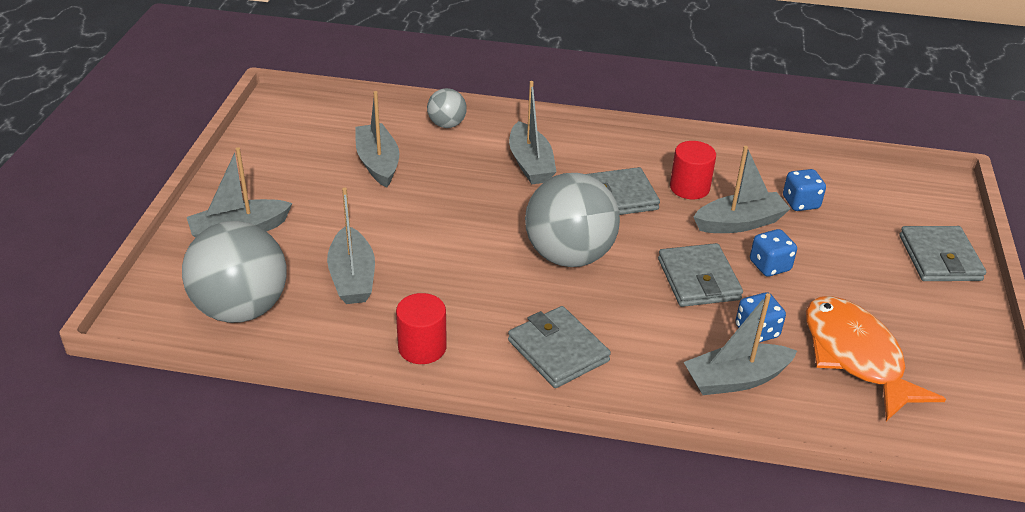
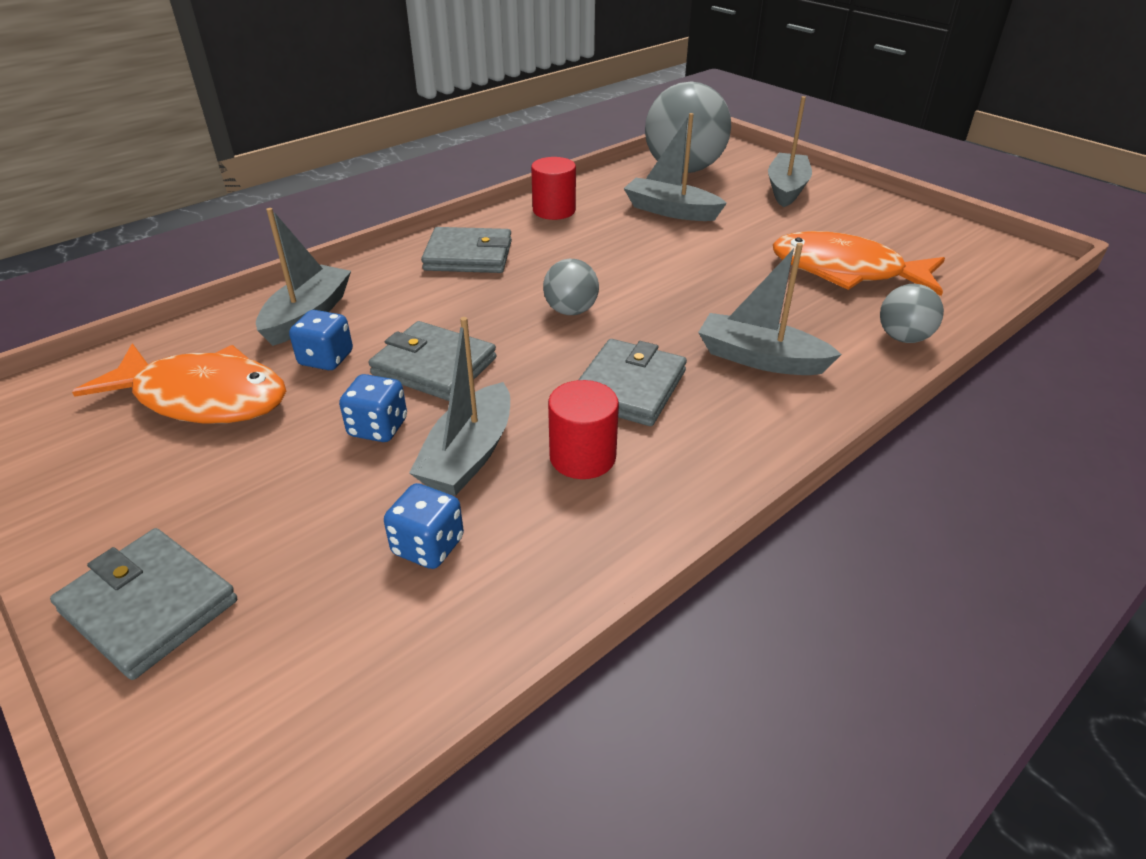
camera: 130 degrees right, 0 degrees up
grey boat [355,91,399,188] -> orange fish [773,231,945,296]
grey ball [525,173,620,267] -> grey ball [543,259,599,315], size x0.49

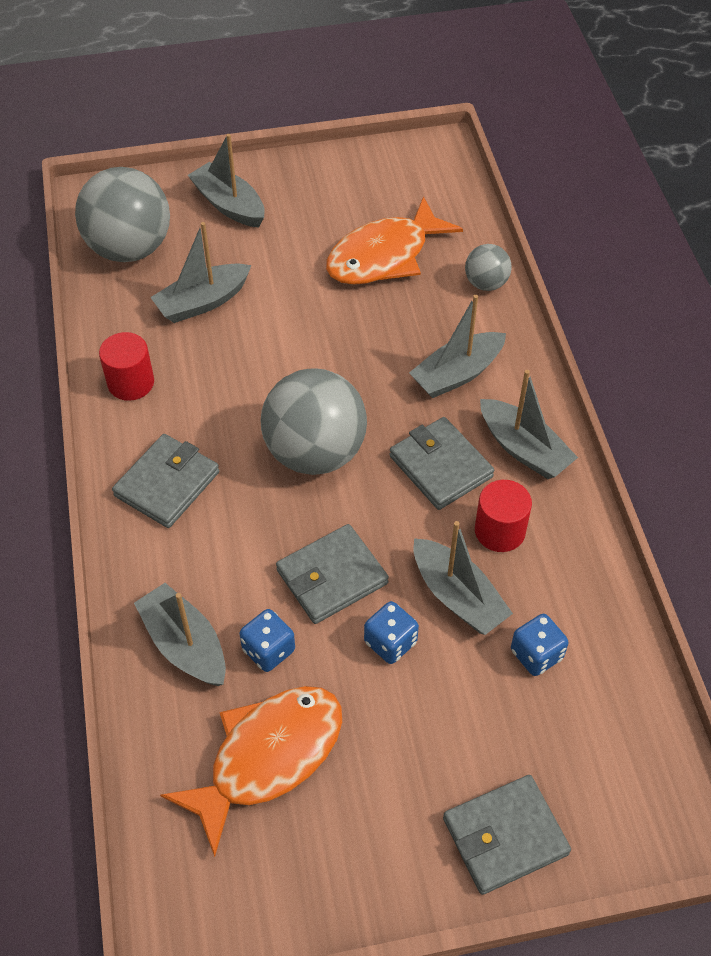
camera: 60 degrees left, 15 degrees up
grey ball [543,259,599,315] -> grey ball [261,368,367,475], size x2.03
none -> grey boat [480,370,578,479]

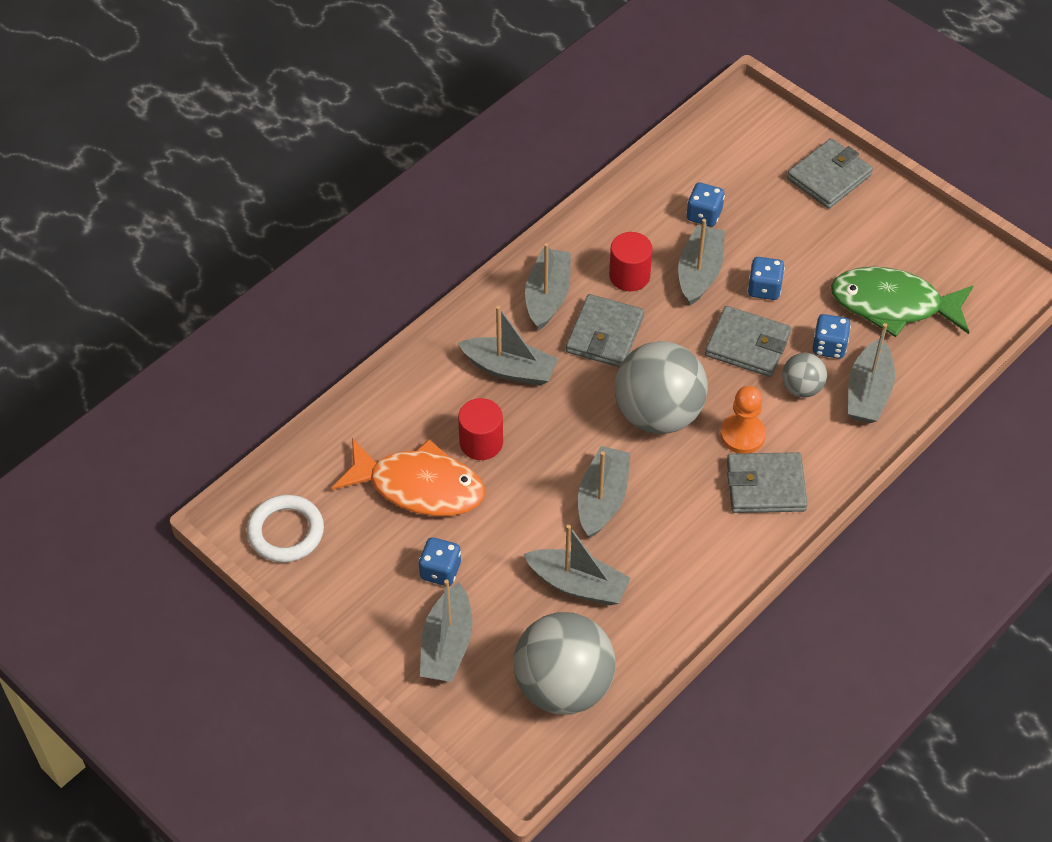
camera: 125 degrees left, 0 degrees up
red cylinder [99,332,154,401] -> red cylinder moved to [458,398,503,460]
orange fish [160,686,342,857] -> green fish [831,267,973,337]
grey wallet [443,775,571,895] -> grey wallet turned 75 degrees counterclockwise [787,138,873,209]
grey ball [465,244,512,291] -> grey ball moved to [782,353,827,397]
none -> white ring [247,495,324,562]
none -> blue dice [418,537,461,586]
none -> grey boat [578,446,630,538]
none -> orange pawn [720,386,766,454]

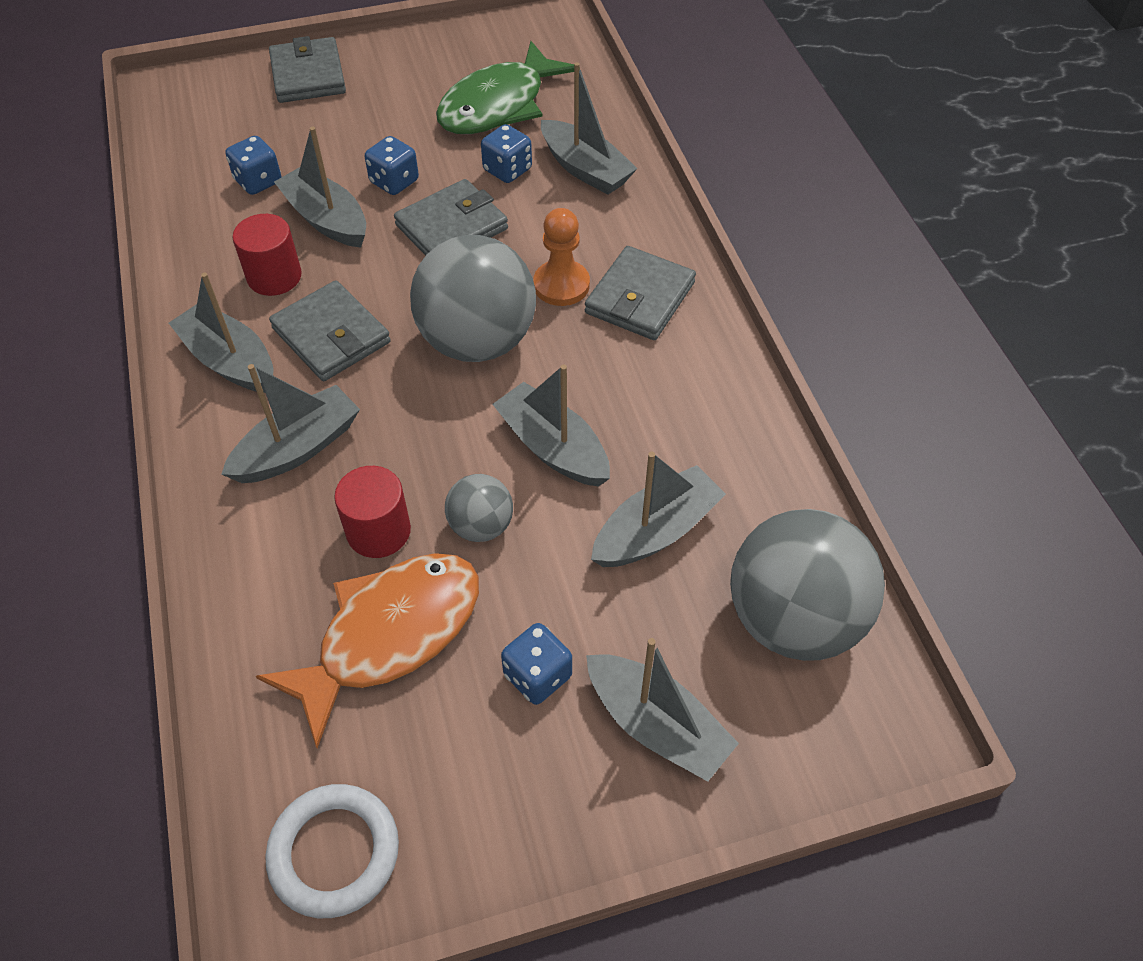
camera: 60 degrees left, 0 degrees up
grey ball [782,353,827,397] -> grey ball moved to [445,474,513,542]

